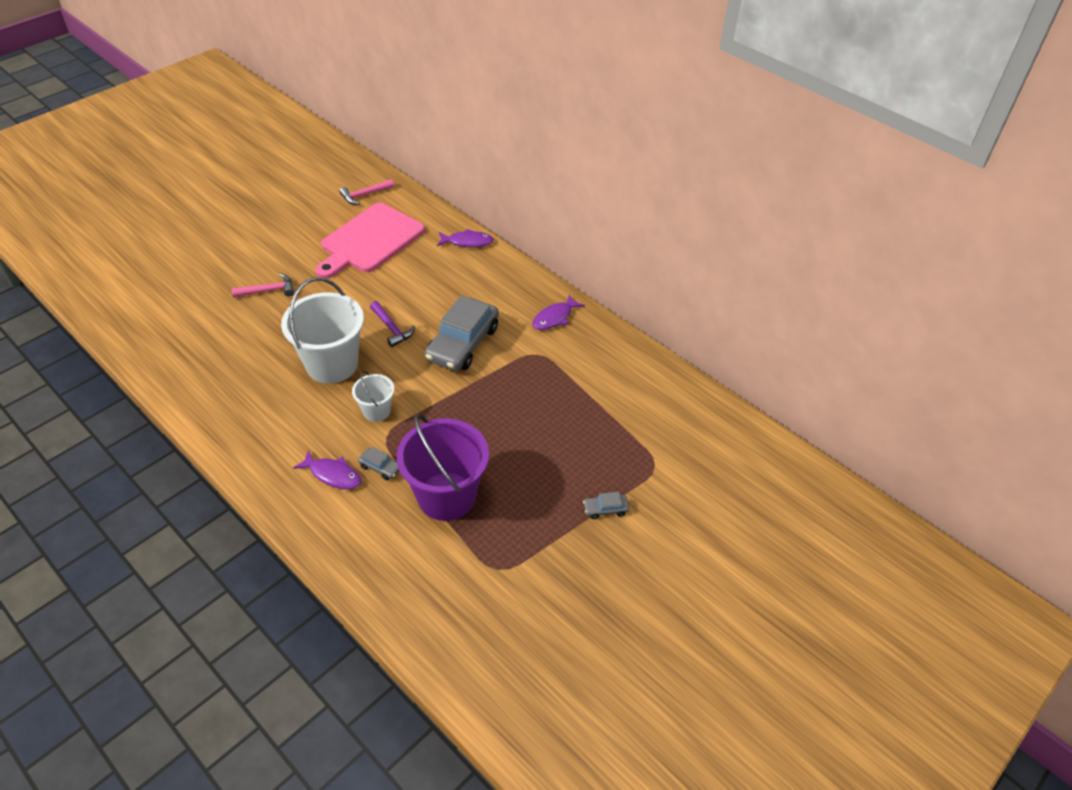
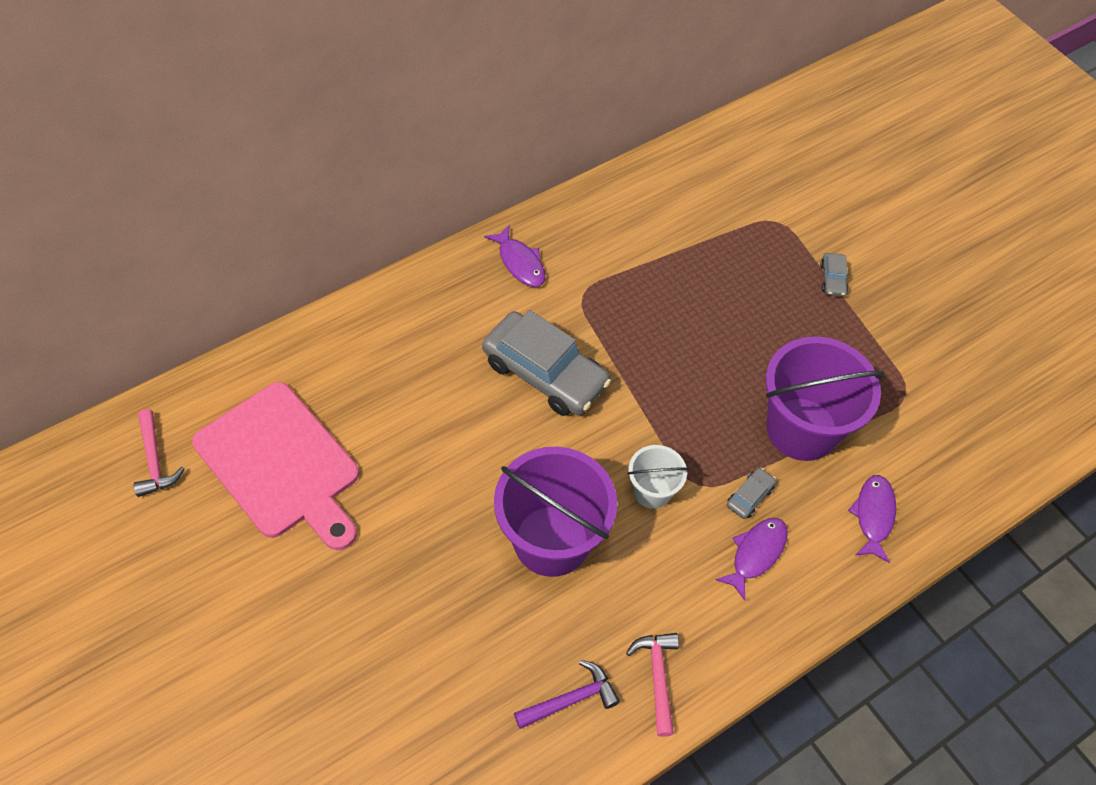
camera: 80 degrees left, 10 degrees up
pink hammer [231,273,294,298] -> pink hammer moved to [626,633,679,737]
white bucket [281,277,364,384] -> purple bucket [494,447,617,577]
purple hammer [370,301,415,347] -> purple hammer moved to [514,660,620,729]
purple fish [437,229,494,247] -> purple fish moved to [848,475,896,563]

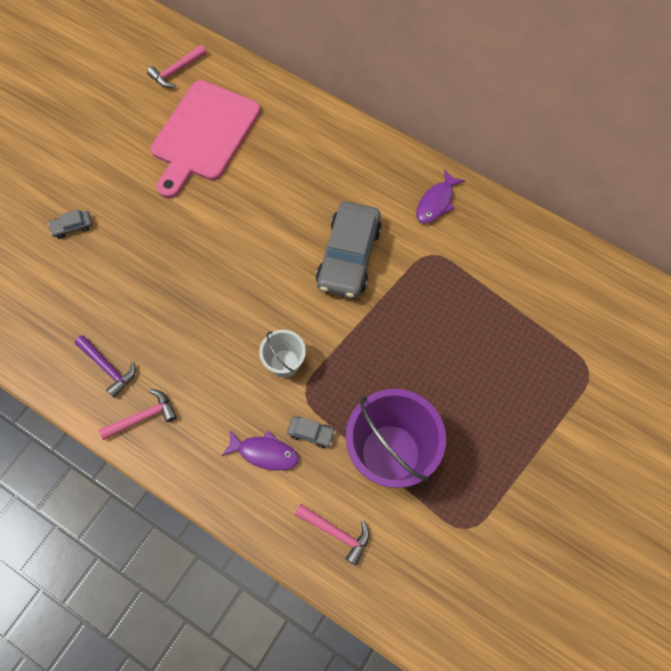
camera: 70 degrees right, 10 degrees up
purple bucket [494,447,617,577] -> none
grey car [820,253,848,296] -> grey car moved to [48,209,92,239]
purple fish [848,475,896,563] -> pink hammer [295,504,370,565]

